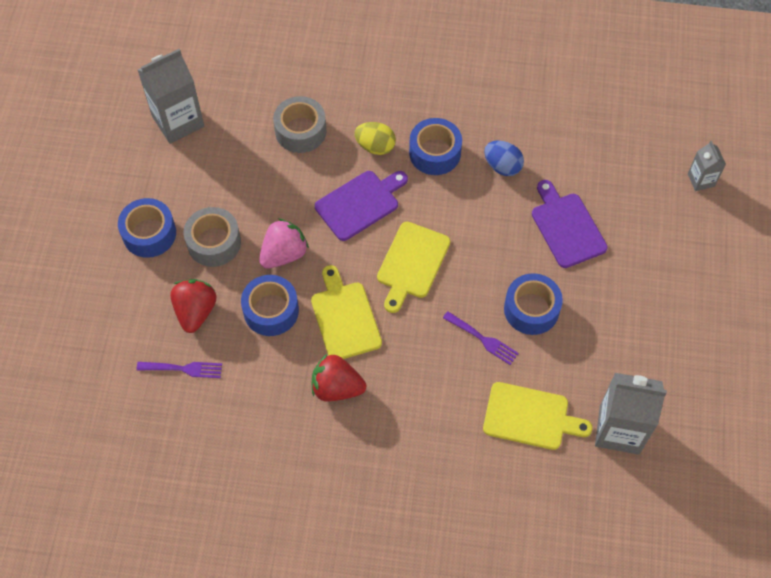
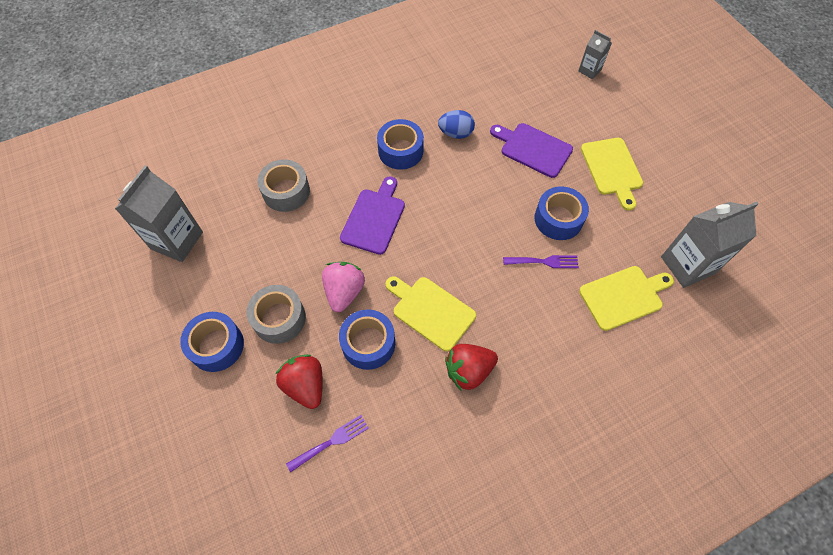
camera: 35 degrees left, 0 degrees up
yellow egg [354,122,396,155] -> none
yellow cutting board [377,222,450,313] -> yellow cutting board moved to [581,138,643,210]

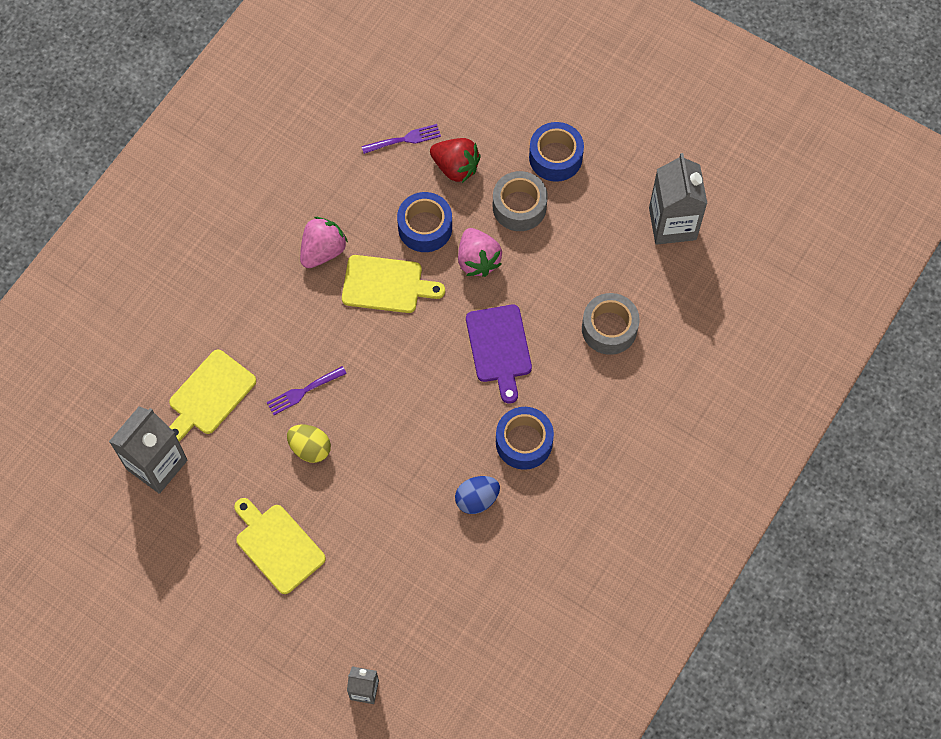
camera: 150 degrees right, 5 degrees up
purple fork [286,415,369,472] -> purple fork turned 135 degrees counterclockwise [362,124,441,154]
red strawberry [445,344,498,390] -> pink strawberry [300,217,348,268]
purple cutting board [490,123,573,178] -> none
blue tape [535,186,589,240] -> yellow egg [287,425,331,463]

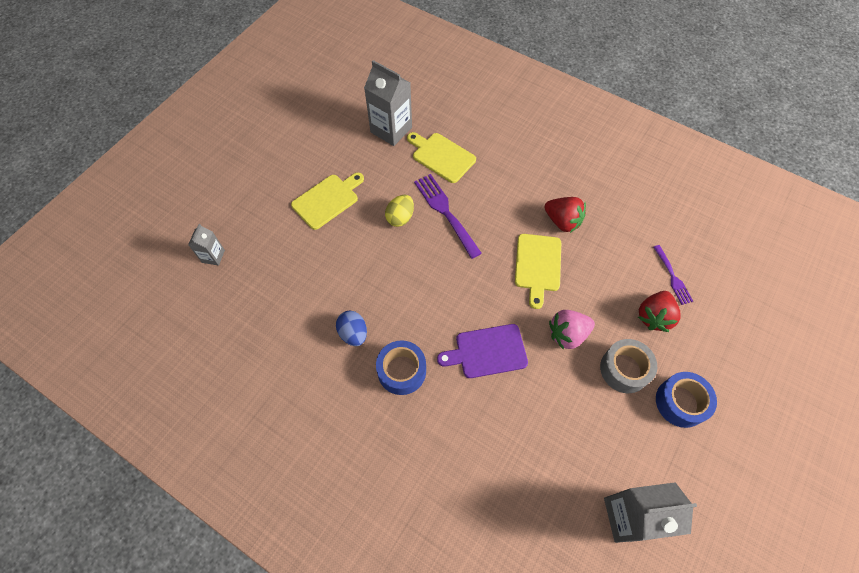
camera: 90 degrees right, 5 degrees down
purple fork [267,366,347,415] -> purple fork [414,174,482,259], size x1.69
pink strawberry [300,217,348,268] -> red strawberry [544,197,586,233]
blue tape [397,192,452,252] -> none
grey tape [582,293,640,355] -> none

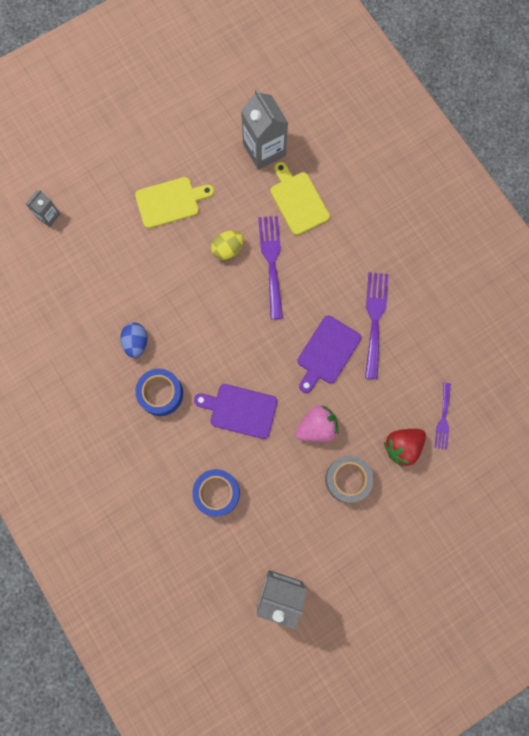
camera: 25 degrees right, 15 degrees up
yellow cutting board [515,234,561,309] -> purple cutting board [297,316,361,393]
red strawberry [544,197,586,233] -> purple fork [365,272,388,379]
pink strawberry [549,310,595,350] -> pink strawberry turned 150 degrees clockwise [296,405,339,442]
blue tape [656,372,717,428] -> blue tape moved to [192,469,240,517]

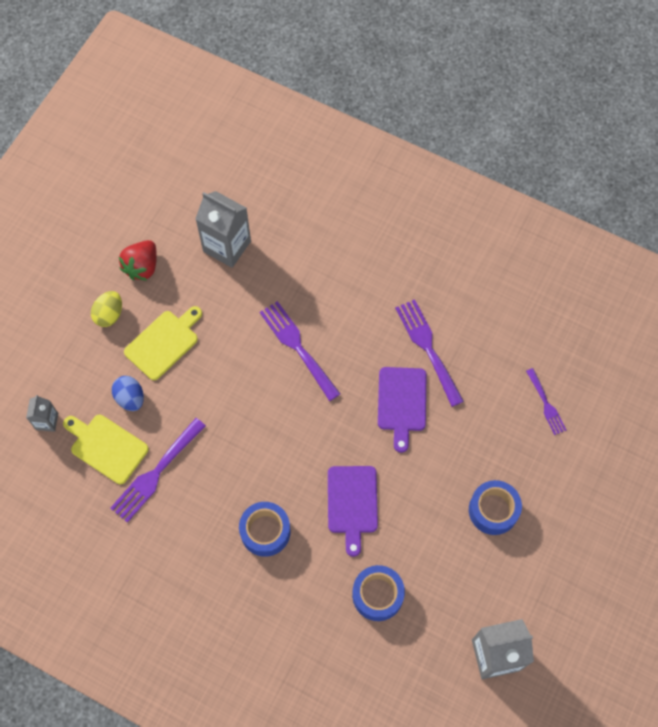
camera: 30 degrees left, 10 degrees down
blue egg [120,323,148,358] -> blue egg moved to [112,376,144,411]
purple cutting board [194,384,277,439] -> purple cutting board turned 75 degrees counterclockwise [328,466,378,557]
yellow egg [211,230,244,260] -> yellow egg moved to [91,291,122,327]
yellow cutting board [270,162,330,235] -> yellow cutting board moved to [63,415,149,484]
pink strawberry [296,405,339,442] -> none
grey tape [325,456,374,503] -> blue tape [469,480,522,535]
red strawberry [384,429,426,467] -> red strawberry moved to [119,240,157,281]
none -> purple fork [110,418,206,523]

